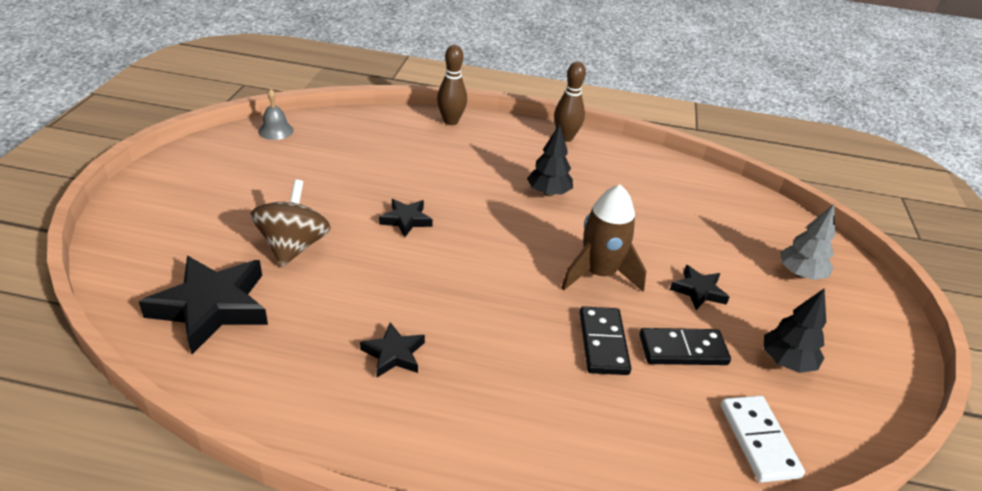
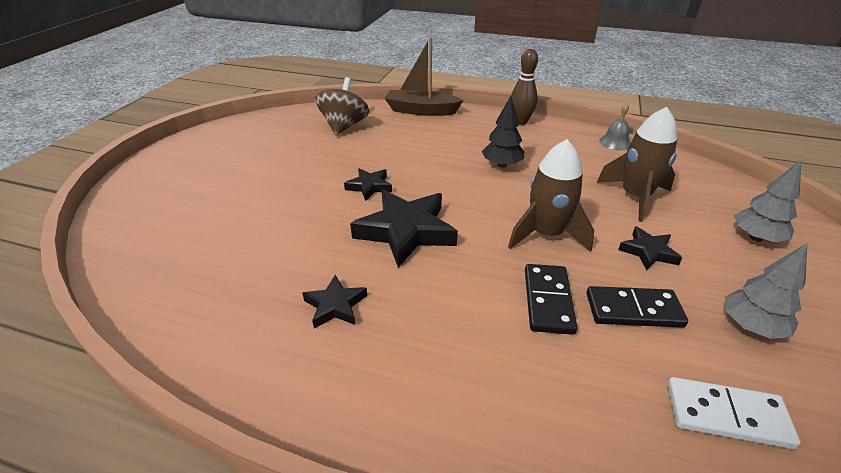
camera: 10 degrees right, 0 degrees up
black star [139,256,268,354] -> black star moved to [350,189,458,268]
brown spinning top [251,179,331,267] -> brown spinning top moved to [315,77,369,135]
grey bell [258,89,294,140] -> grey bell moved to [599,103,631,150]
brown bowling pin [437,45,467,125] -> brown boat [384,37,464,116]
white domino [721,395,805,482] -> white domino turned 75 degrees counterclockwise [667,377,801,449]
black tree [764,288,826,373] -> grey tree [725,243,807,339]
none -> brown rocket [597,107,678,222]

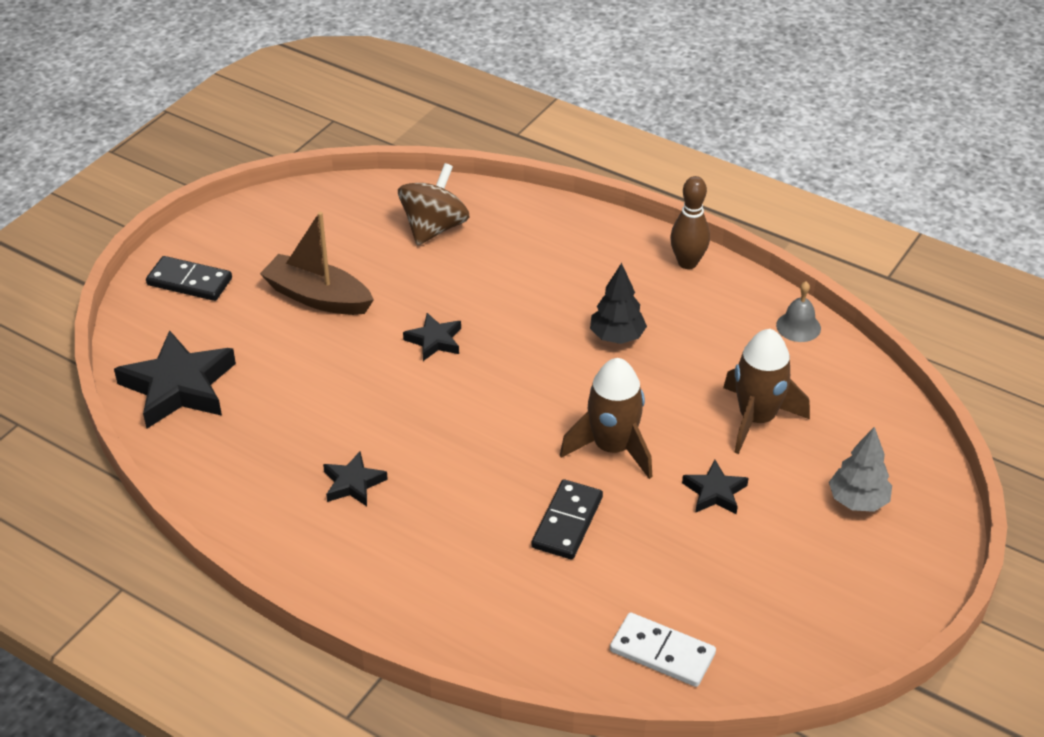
camera: 15 degrees right, 5 degrees up
black star [350,189,458,268] -> black star moved to [114,330,236,429]
brown boat [384,37,464,116] -> brown boat moved to [260,212,374,315]
black domino [587,286,688,328] -> black domino moved to [146,256,232,301]
grey tree [725,243,807,339] -> none

